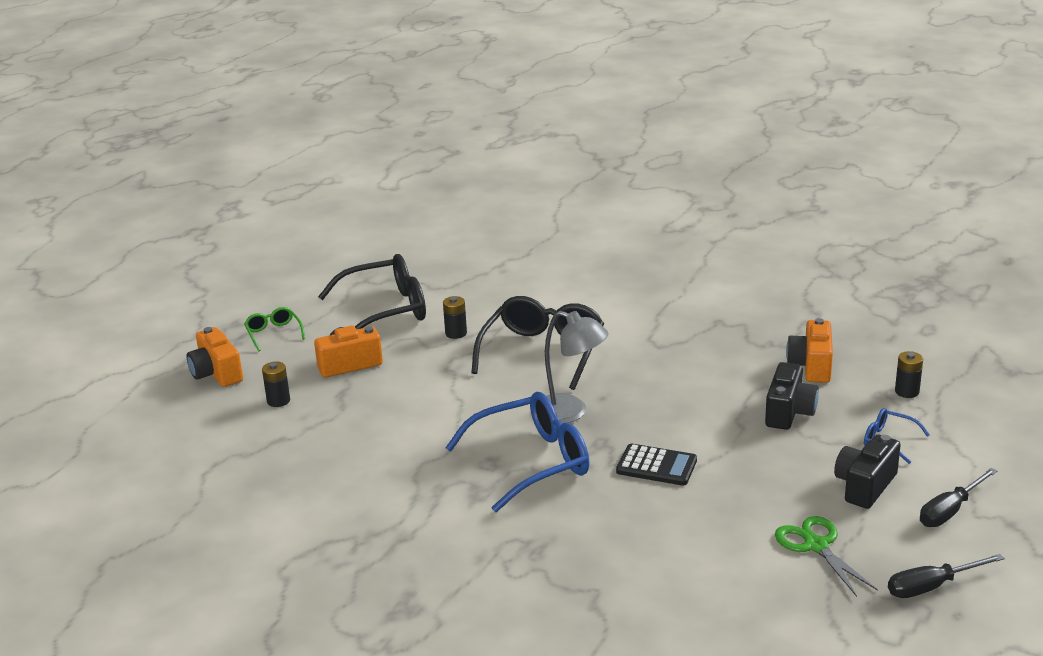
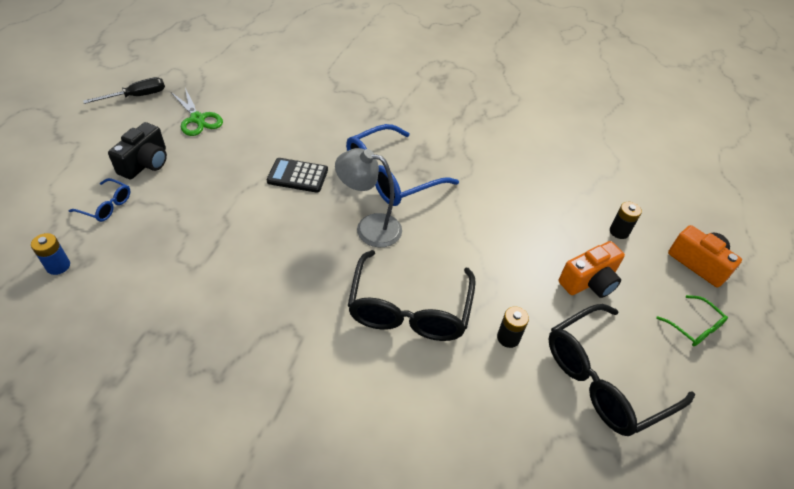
camera: 165 degrees right, 20 degrees up
black camera [765,362,819,430] -> none
orange camera [786,318,833,383] -> none
black battery [895,351,923,398] -> blue battery [31,233,70,275]
black screwdriver [920,468,997,527] -> none

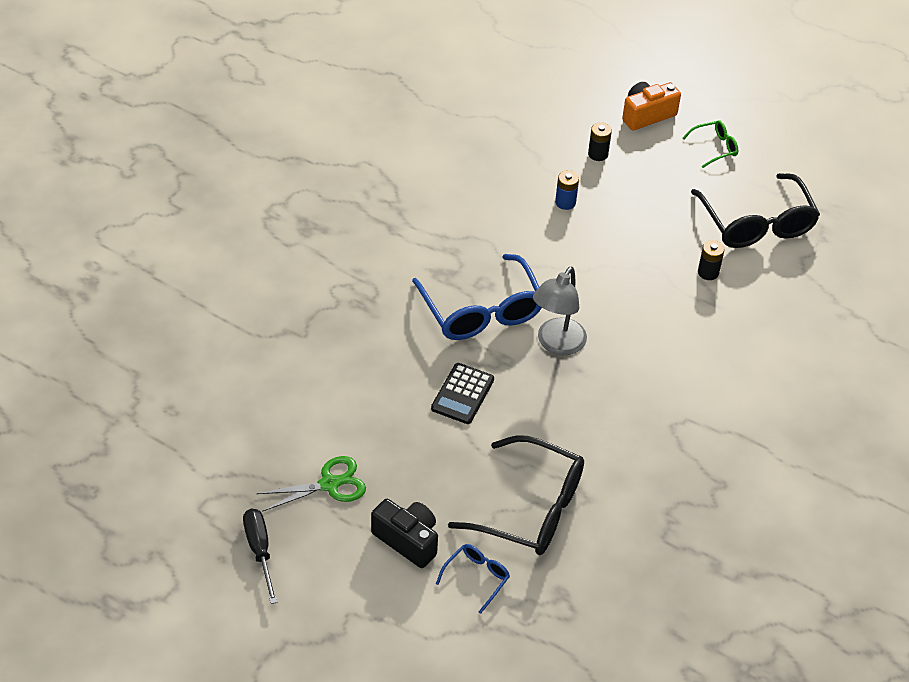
camera: 75 degrees left, 0 degrees up
blue battery [31,233,70,275] -> blue battery moved to [555,170,579,210]
black glasses [348,250,476,341] -> black glasses moved to [448,435,584,555]
orange camera [559,241,625,298] -> none

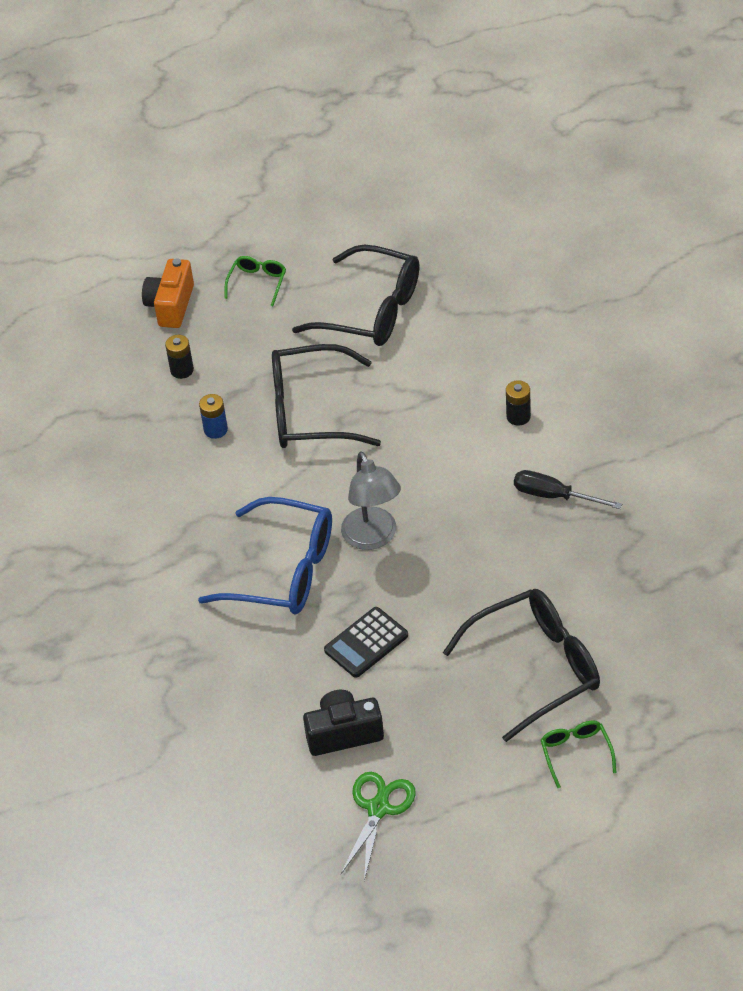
camera: 45 degrees left, 0 degrees up
black screwdriver [243,509,278,604] -> black screwdriver moved to [514,470,622,509]
black camera [371,499,438,568] -> black camera moved to [303,690,384,756]
black calculator [431,363,494,424] -> black calculator turned 75 degrees clockwise [324,607,408,678]
blue glasses [436,544,510,614] -> green glasses [541,721,617,788]
black battery [698,240,725,280] -> black battery moved to [506,380,531,426]
none -> black glasses [272,344,381,448]

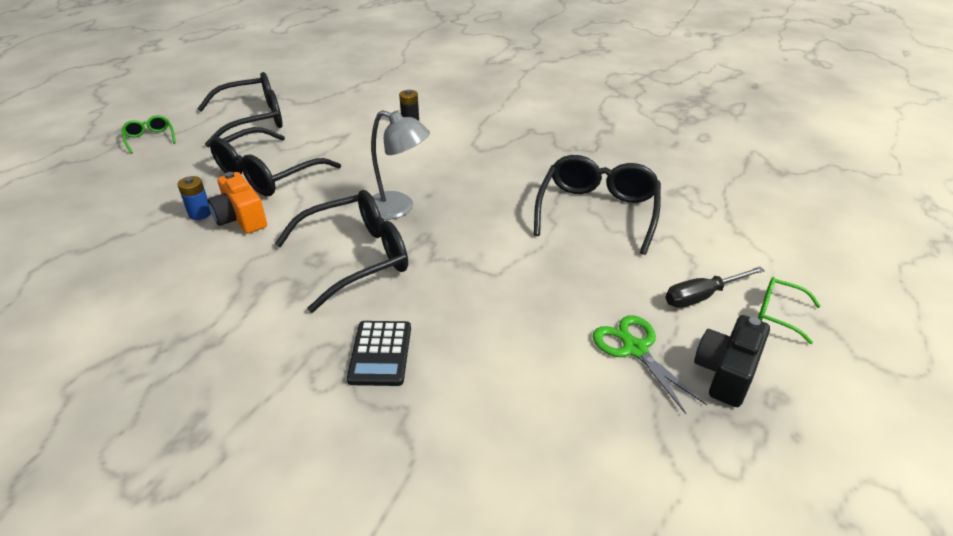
camera: 50 degrees left, 10 degrees down
orange camera [142,258,194,328] -> orange camera moved to [208,172,267,234]
black battery [165,335,194,379] -> none
blue glasses [198,497,332,614] -> black glasses [275,190,408,313]
black camera [303,690,384,756] -> black camera moved to [694,315,770,407]
black calculator [324,607,408,678] -> black calculator moved to [347,321,411,386]
black screwdriver [514,470,622,509] -> black screwdriver moved to [665,267,765,308]
green glasses [541,721,617,788] -> green glasses moved to [758,277,821,344]

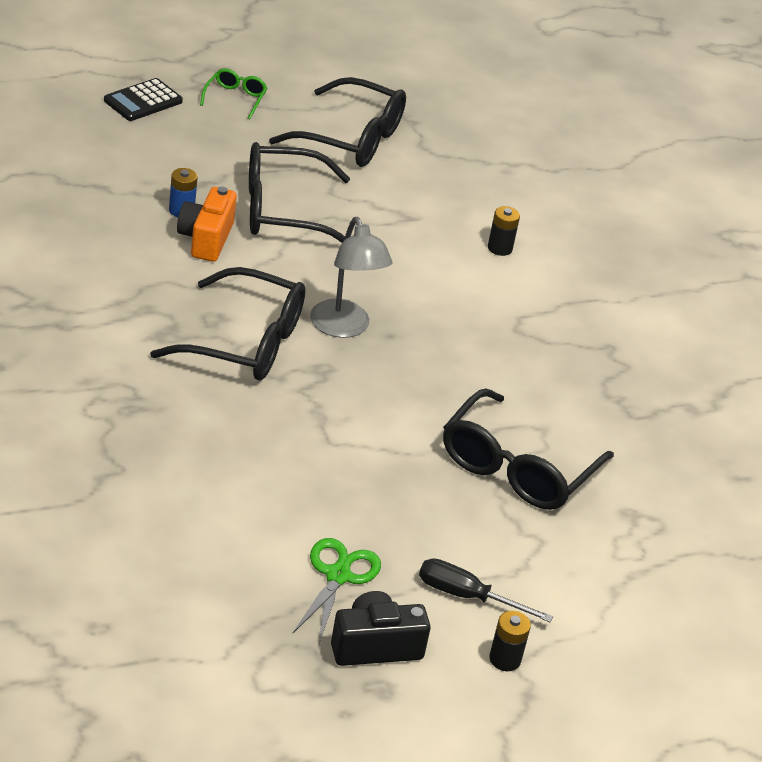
camera: 40 degrees right, 0 degrees up
black calculator [347,321,411,386] -> black calculator moved to [104,78,183,121]
black glasses [534,155,661,255] -> black glasses turned 150 degrees clockwise [443,388,614,510]
green glasses [758,277,821,344] -> black battery [489,611,531,671]

